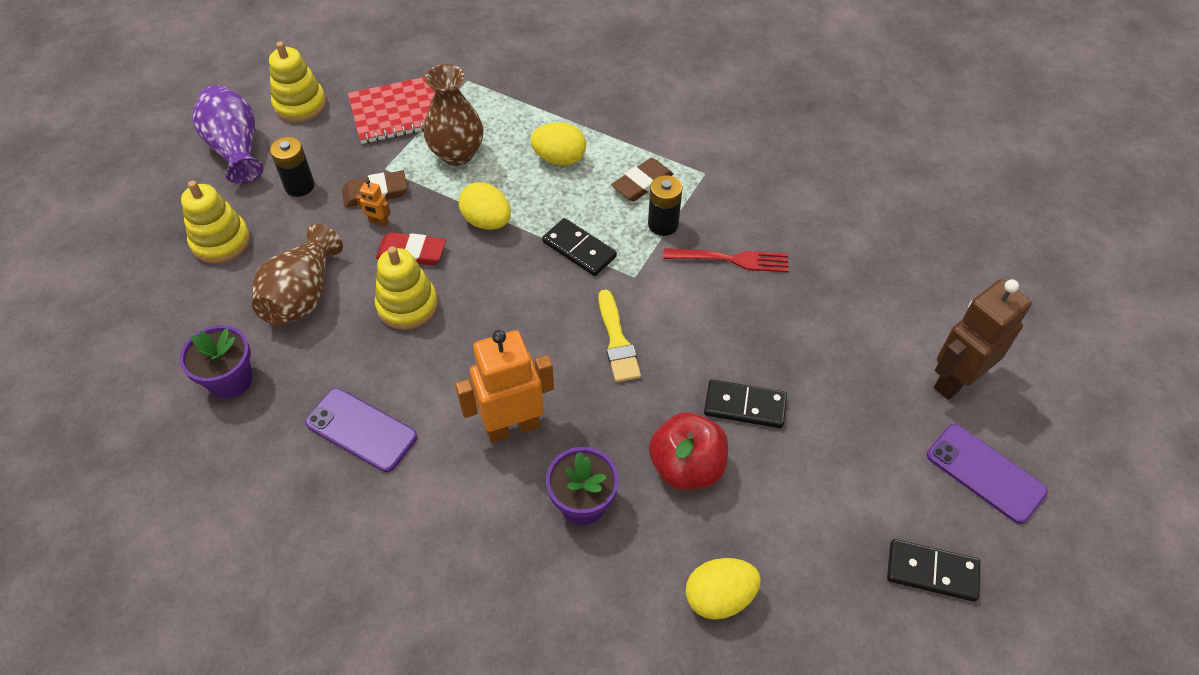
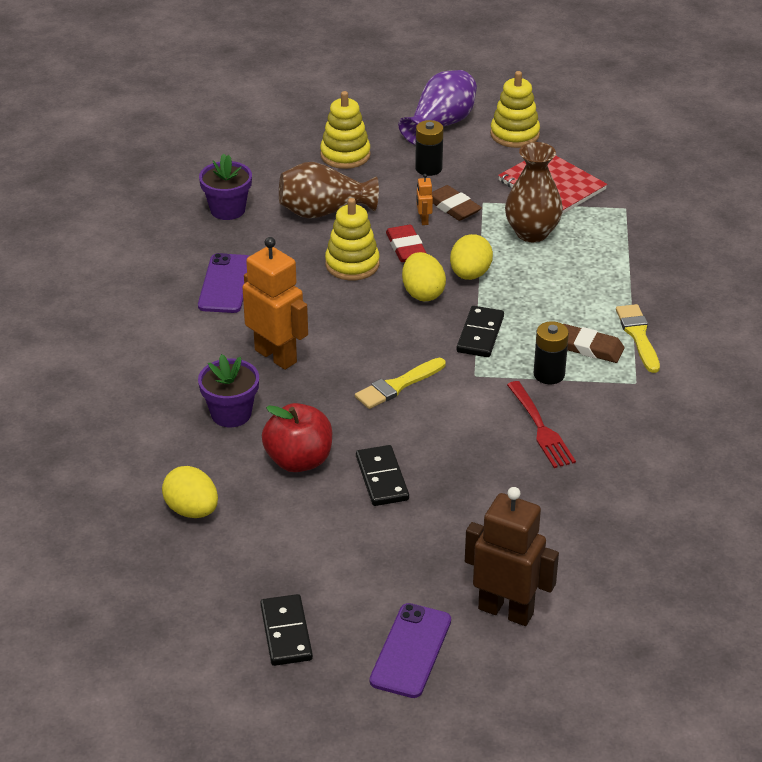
camera: 65 degrees right, 15 degrees down
yellow egg [530,122,586,166] -> yellow egg moved to [402,252,446,301]
none -> yellow brush [616,304,660,373]

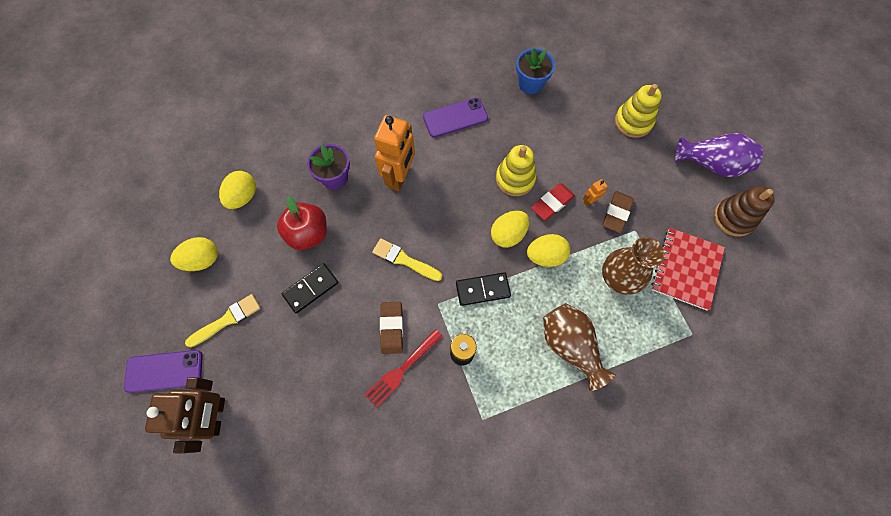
camera: 65 degrees right, 30 degrees up
purple flower pot [199,153,252,220] -> blue flower pot [516,48,555,94]
black domino [260,594,313,666] -> none
brown vase [279,162,379,219] -> brown vase moved to [543,303,616,391]
black battery [415,120,443,176] -> none
yellow stacking toy [490,71,540,148] -> brown stacking toy [714,187,775,237]
brown eraser [563,324,625,363] -> brown eraser moved to [380,302,403,354]
yellow brush [616,304,660,373] -> yellow brush moved to [185,294,260,347]
none -> yellow egg [170,237,218,271]

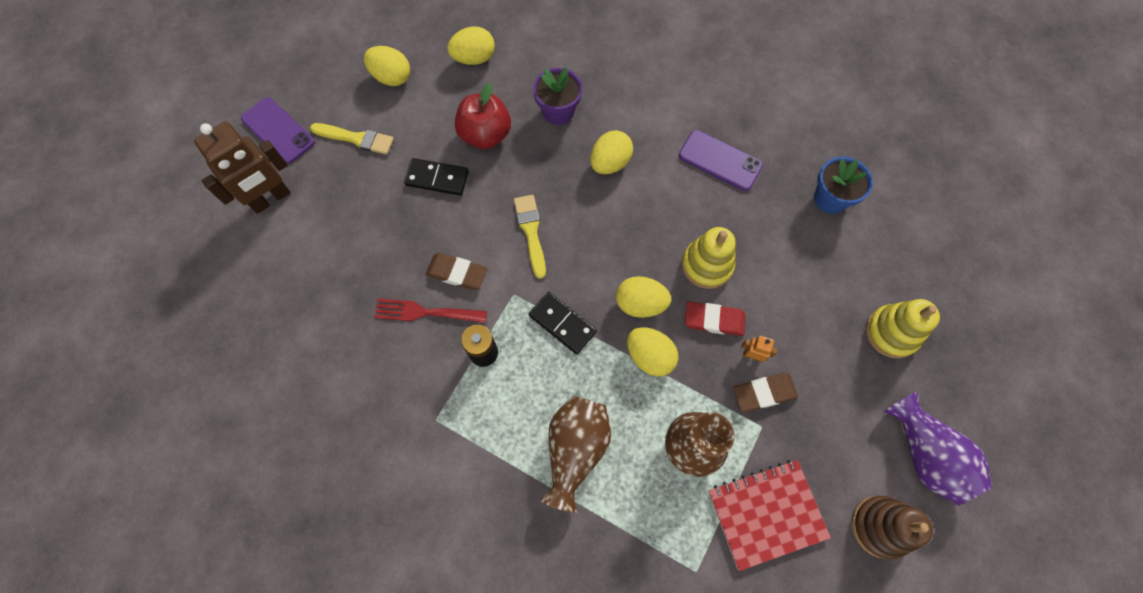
camera: 50 degrees right, 0 degrees up
orange robot [374,115,415,191] -> yellow egg [590,130,633,174]
brown eraser [380,302,403,354] -> brown eraser turned 60 degrees clockwise [425,253,487,290]

